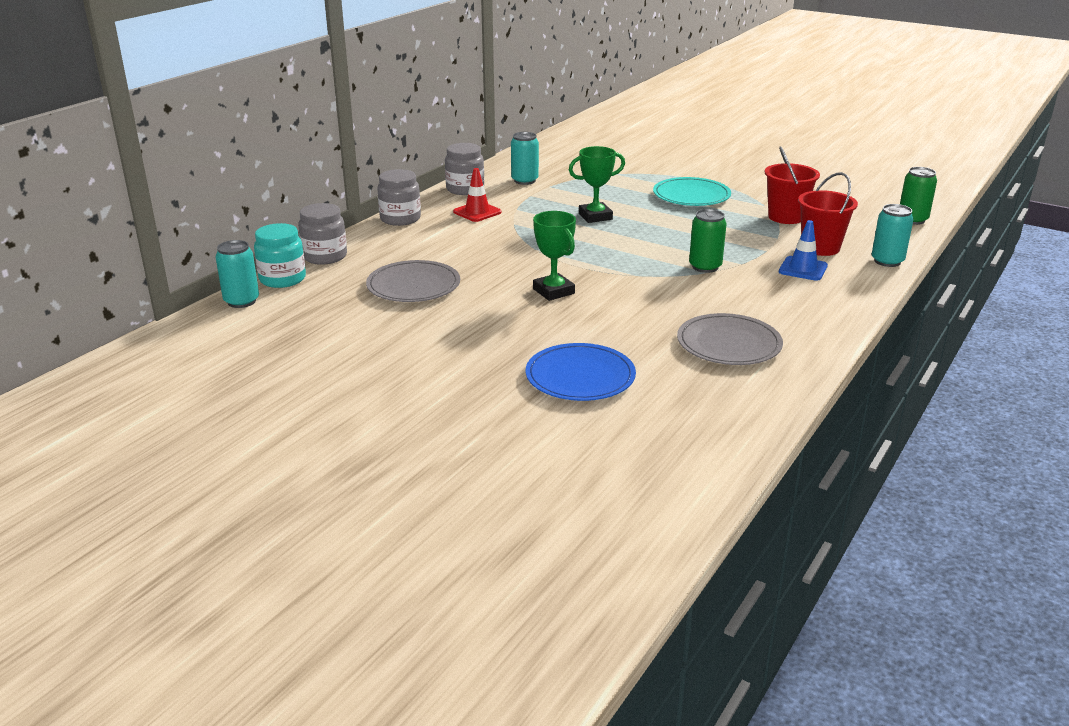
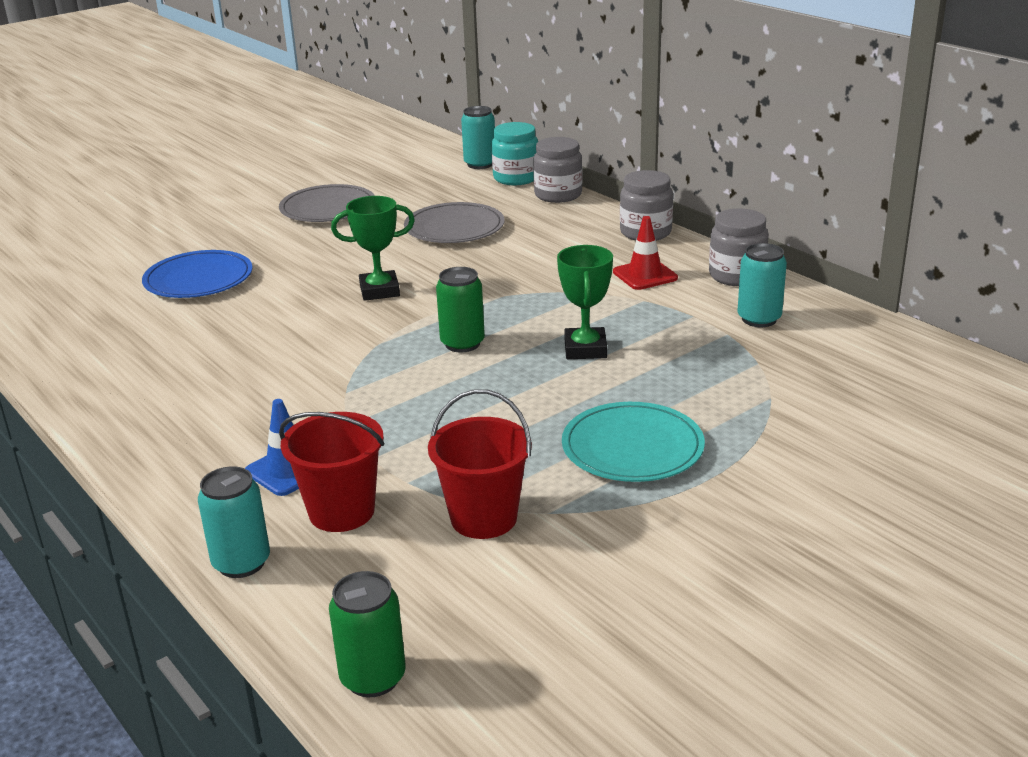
camera: 110 degrees right, 0 degrees up
grey plate [677,313,783,365] -> grey plate moved to [279,184,375,222]
green can [689,209,727,273] -> green can moved to [436,267,485,352]

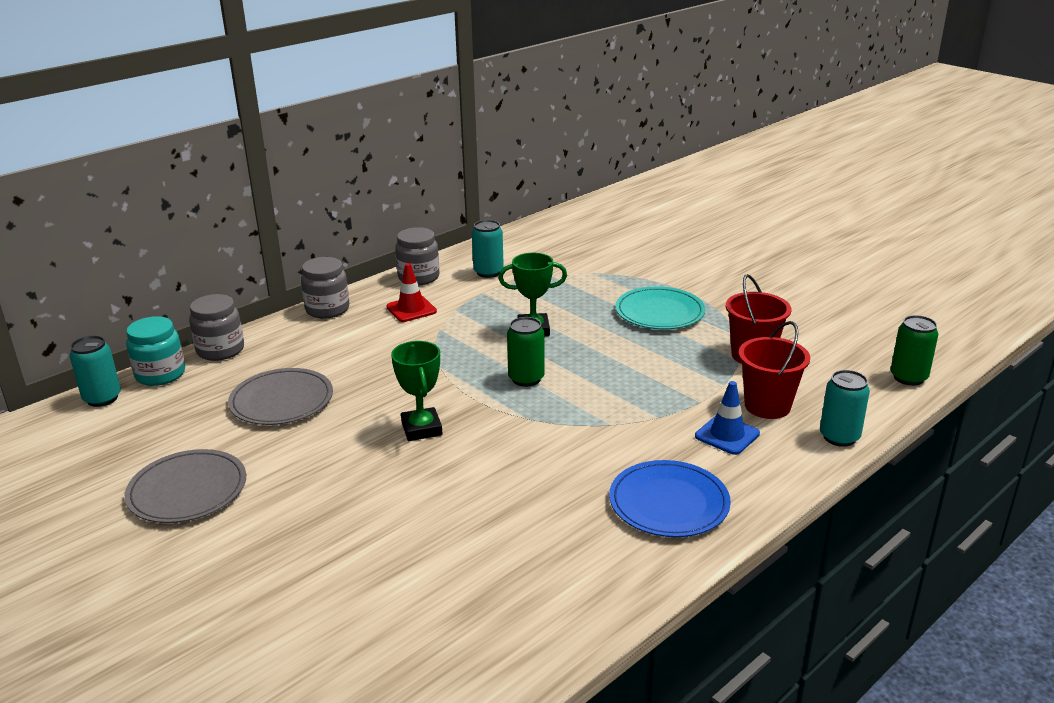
camera: 95 degrees left, 0 degrees up
blue plate [142,250,253,298] -> blue plate moved to [609,460,731,537]

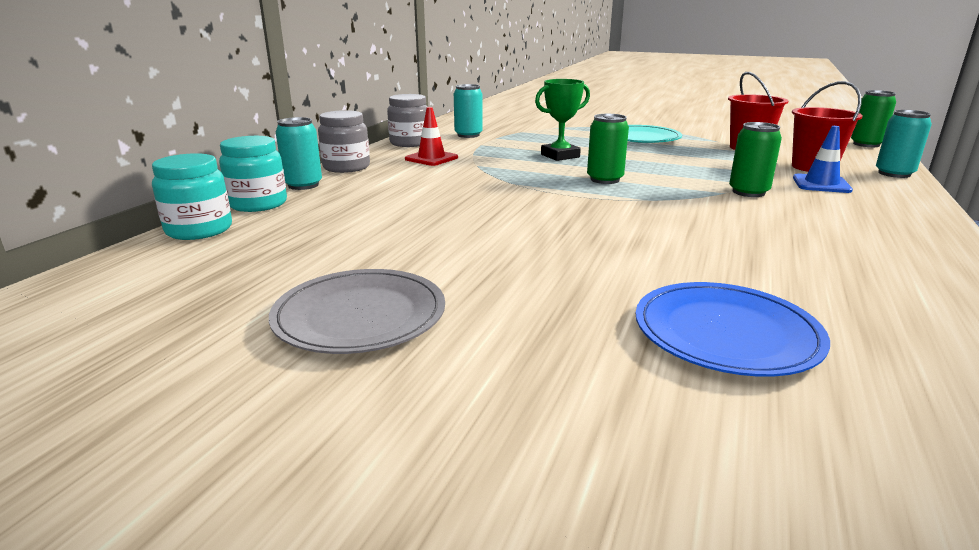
camera: 25 degrees left, 5 degrees down
turquoise can [70,336,121,407] -> turquoise can moved to [276,117,322,190]
grey jar [189,294,244,361] -> turquoise jar [219,136,287,212]
grey plate [228,368,333,425] -> none
green trophy [391,341,442,441] -> none
blue plate [609,460,731,537] -> blue plate moved to [636,282,830,377]
none -> green can [729,122,782,197]

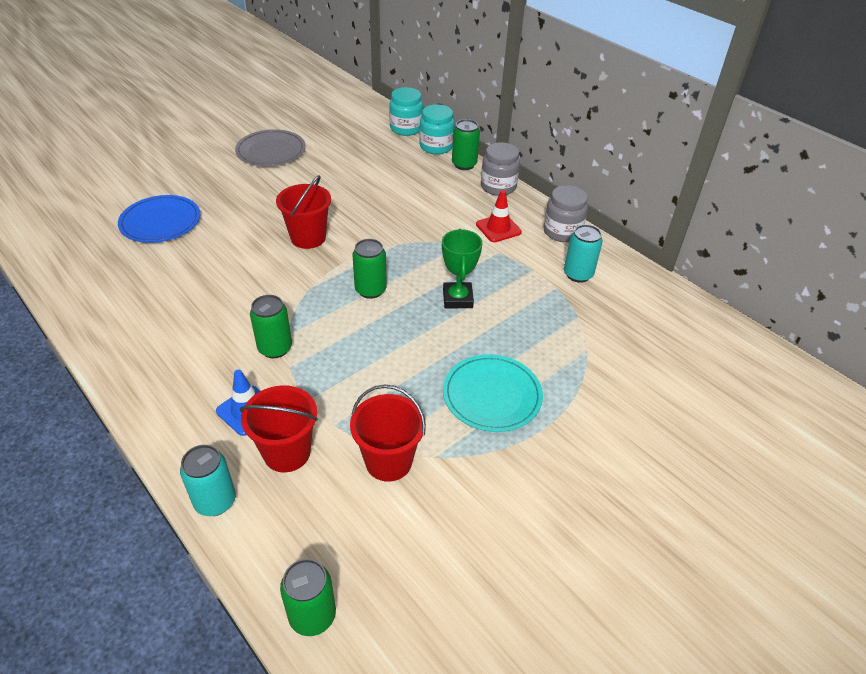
camera: 115 degrees right, 20 degrees up
turquoise can [276,117,322,190] -> green can [452,119,480,170]
none -> red bucket [276,175,331,249]

